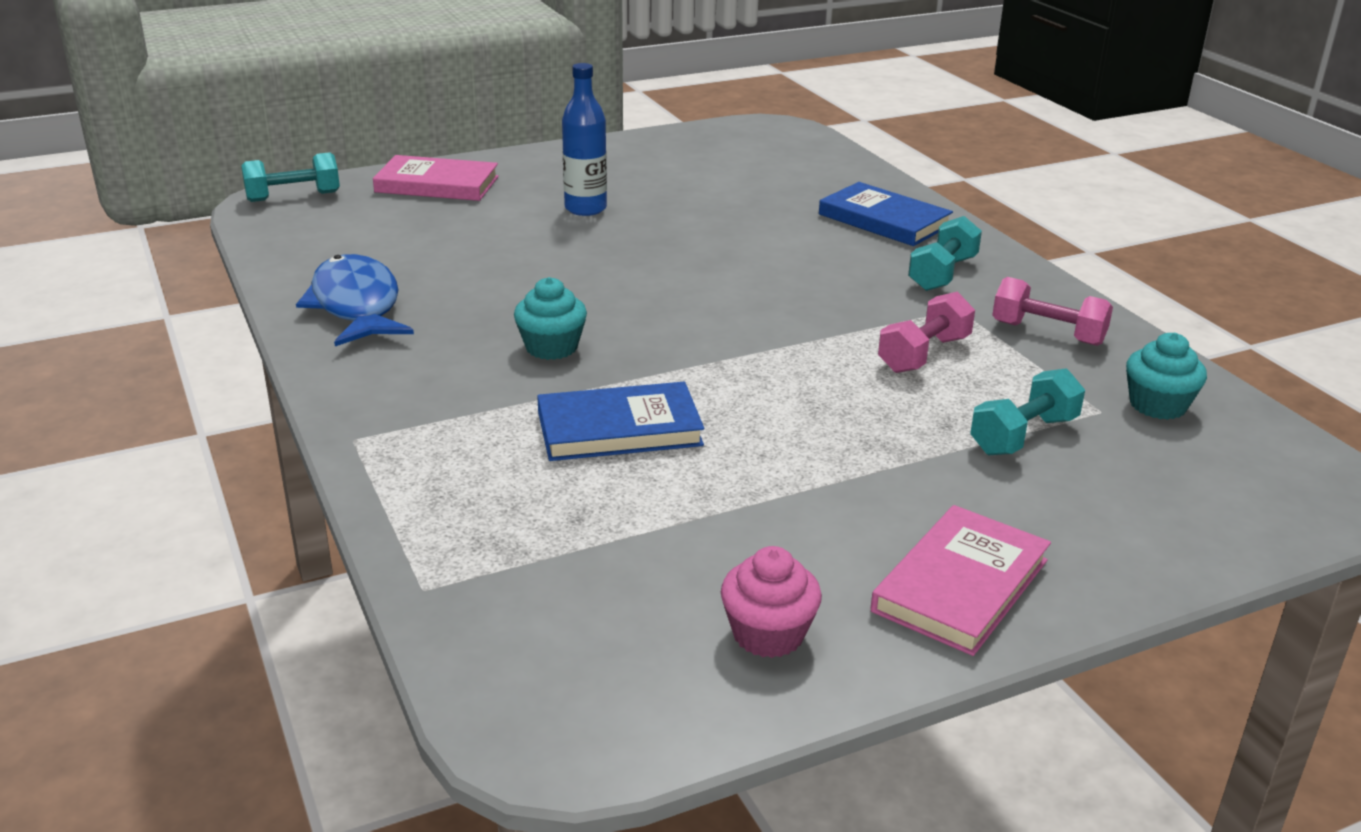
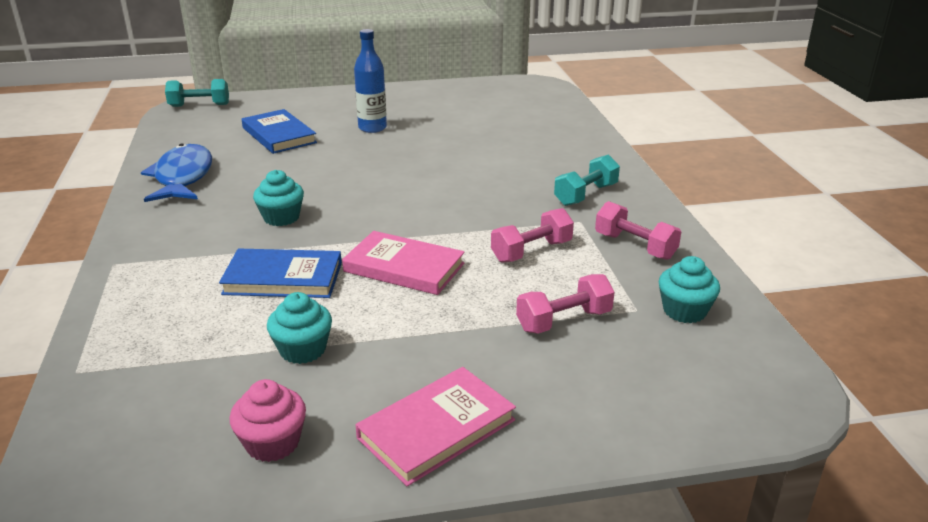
camera: 15 degrees right, 0 degrees up
pink book [373,155,499,201] -> pink book moved to [342,231,465,295]
blue book [819,182,953,246] -> blue book moved to [242,109,317,154]
turquoise dumbbell [970,368,1085,455] -> pink dumbbell [516,274,615,334]
none -> turquoise cupcake [267,292,332,364]

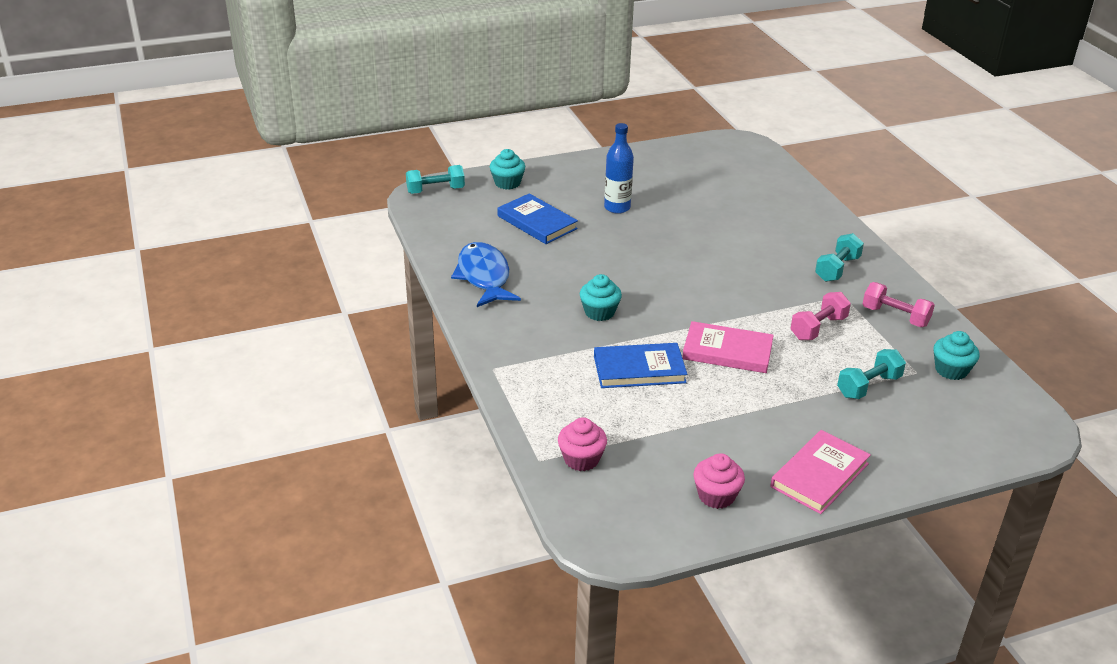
camera: 10 degrees left, 5 degrees up
turquoise cupcake [267,292,332,364] -> turquoise cupcake moved to [490,149,525,190]
pink dumbbell [516,274,615,334] -> turquoise dumbbell [837,349,906,399]
none -> pink cupcake [558,417,607,471]

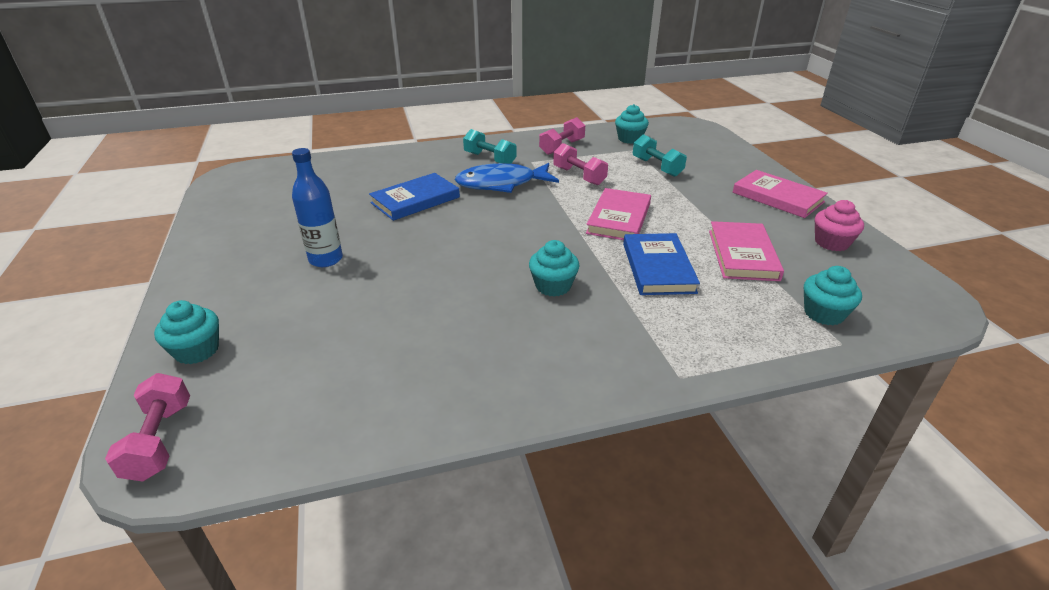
camera: 85 degrees left, 0 degrees up
turquoise dumbbell [406,165,465,194] -> pink dumbbell [105,373,190,482]
blue fish [451,242,521,307] -> blue fish moved to [455,163,559,193]
blue book [497,193,578,244] -> blue book moved to [369,173,460,221]
pink cupcake [558,417,607,471] -> turquoise cupcake [804,266,862,325]
none -> pink book [709,221,784,281]

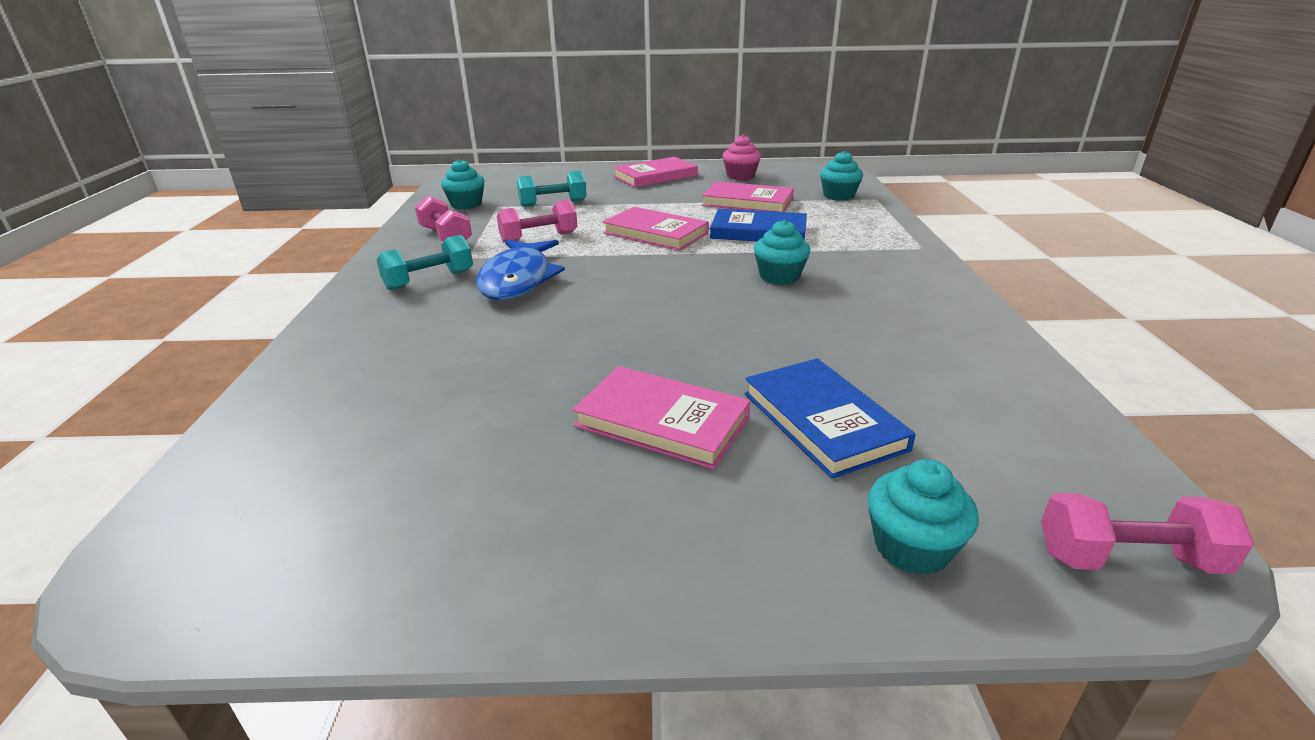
camera: 75 degrees left, 5 degrees down
blue bottle [292,148,343,267] -> pink book [572,366,750,469]
blue book [369,173,460,221] -> blue book moved to [744,358,916,479]

